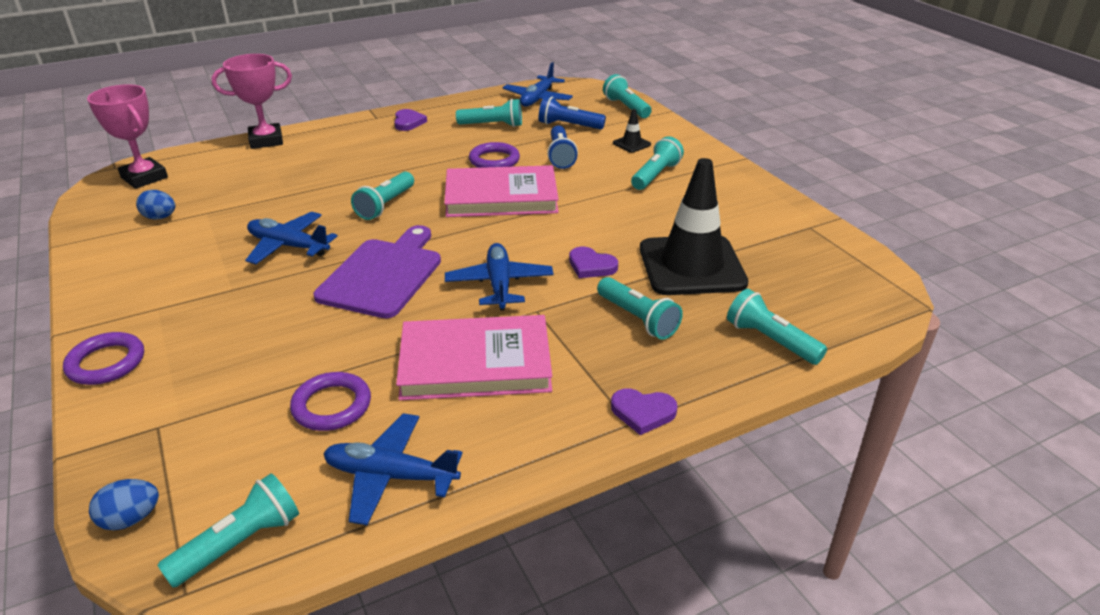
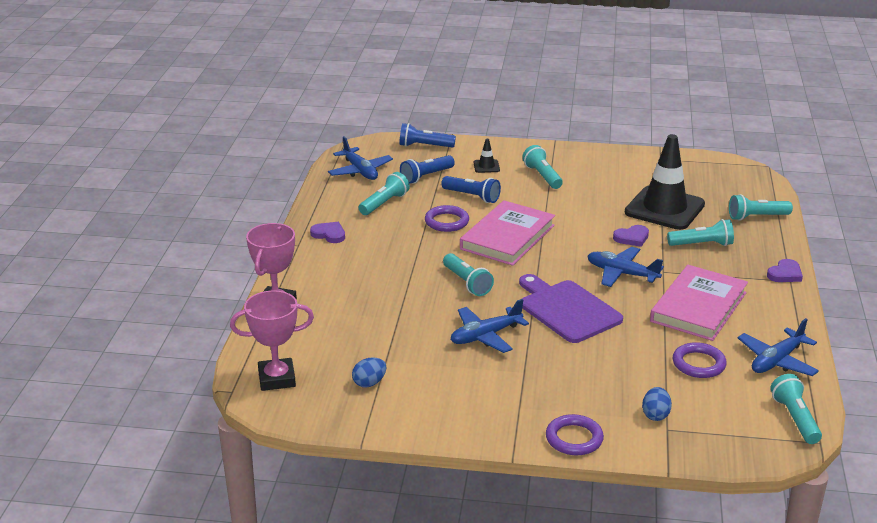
camera: 55 degrees left, 5 degrees down
blue egg [89,479,159,530] -> blue egg moved to [642,387,672,421]
turquoise flashlight [603,74,652,118] -> blue flashlight [399,123,456,148]

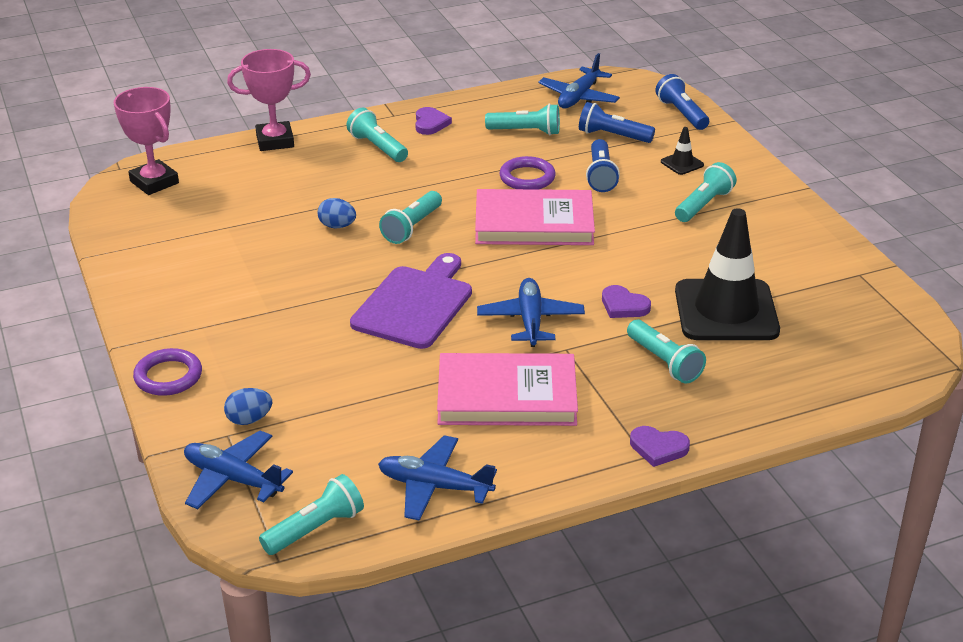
camera: 60 degrees right, 5 degrees up
blue egg [352,357,386,388] -> blue egg moved to [318,198,356,229]
blue plane [451,299,529,353] -> blue plane moved to [184,430,293,509]
purple ring [673,342,727,378] -> none
turquoise flashlight [729,194,793,221] -> turquoise flashlight moved to [346,108,408,162]

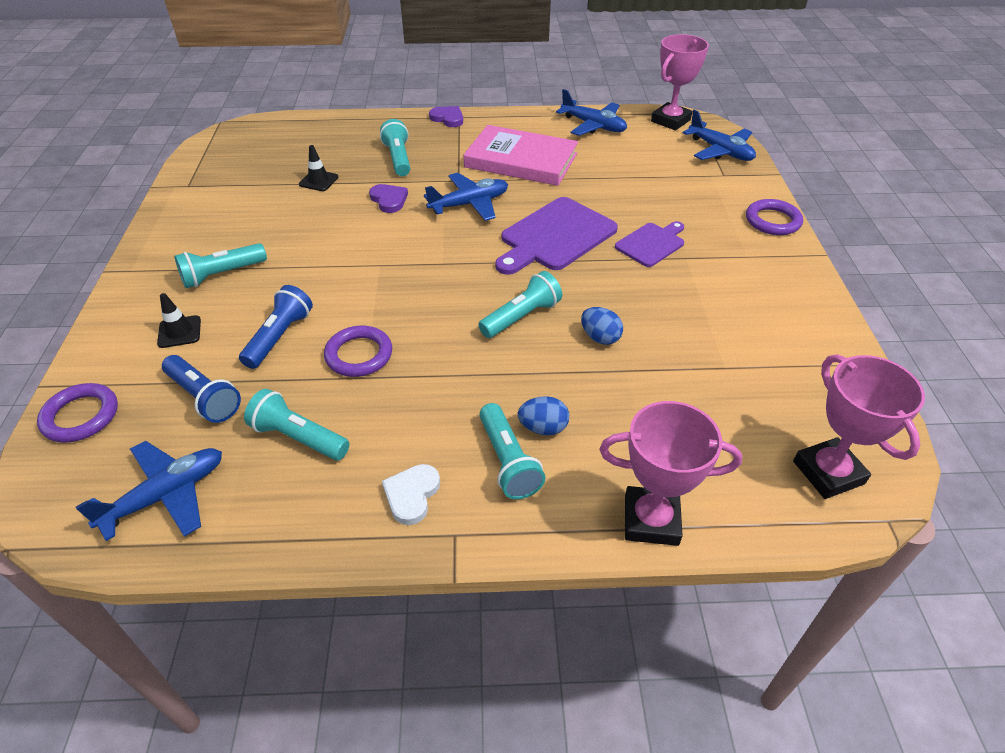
camera: 160 degrees left, 10 degrees up
blue egg [224,388,272,425] -> blue egg moved to [518,396,569,435]
turquoise flashlight [259,474,364,555] -> pink trophy [651,34,709,130]
purple heart [415,107,452,135] -> white heart [382,464,440,525]
pink book [475,189,595,245] -> none
blue plane [477,278,585,347] -> blue plane turned 135 degrees counterclockwise [424,173,508,221]
blue flashlight [655,74,709,130] -> purple ring [37,383,118,443]
black traffic cone [675,208,780,340] -> black traffic cone [299,145,338,191], size x0.40
none -> purple cutting board [615,221,684,267]

